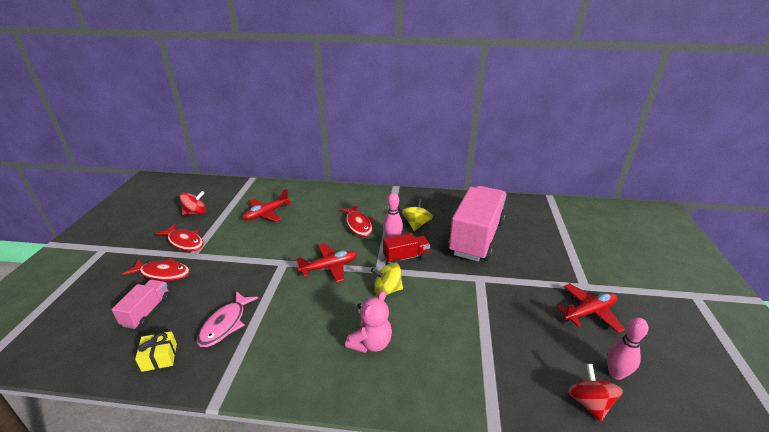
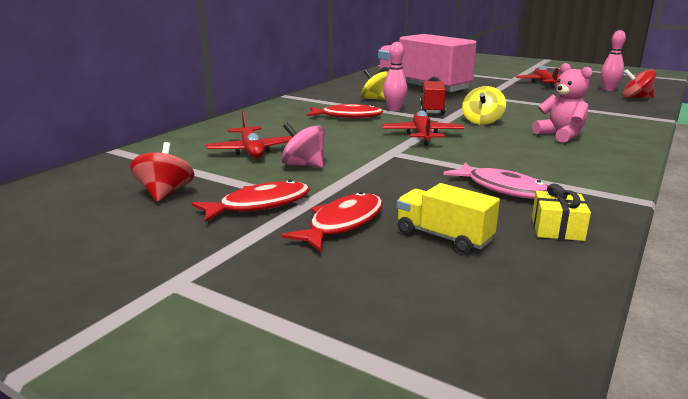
camera: 65 degrees left, 10 degrees down
pink truck [112,279,170,329] -> yellow truck [397,183,500,253]
none -> pink spinning top [281,122,325,168]

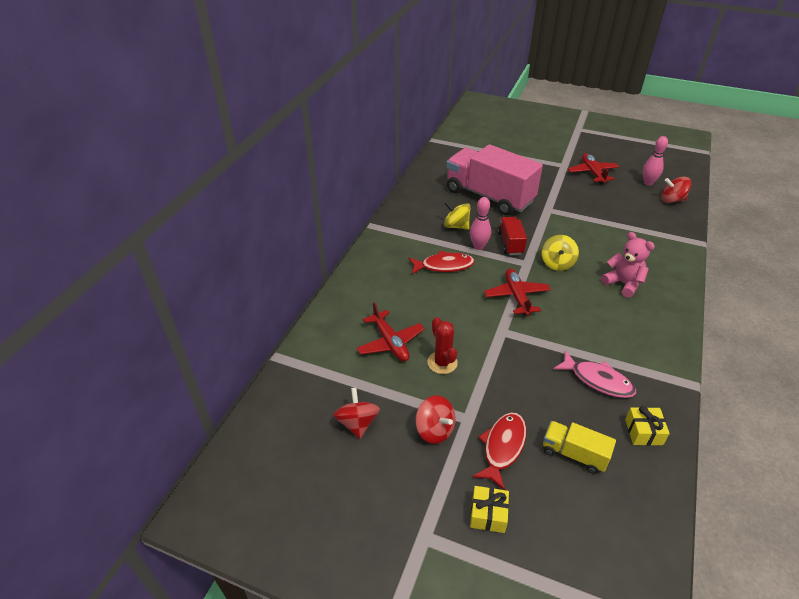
camera: 10 degrees left, 20 degrees up
red fish [192,180,310,222] -> red spinning top [415,396,456,444]
pink spinning top [281,122,325,168] -> red cactus [427,317,458,374]
none -> yellow gift [470,486,509,533]

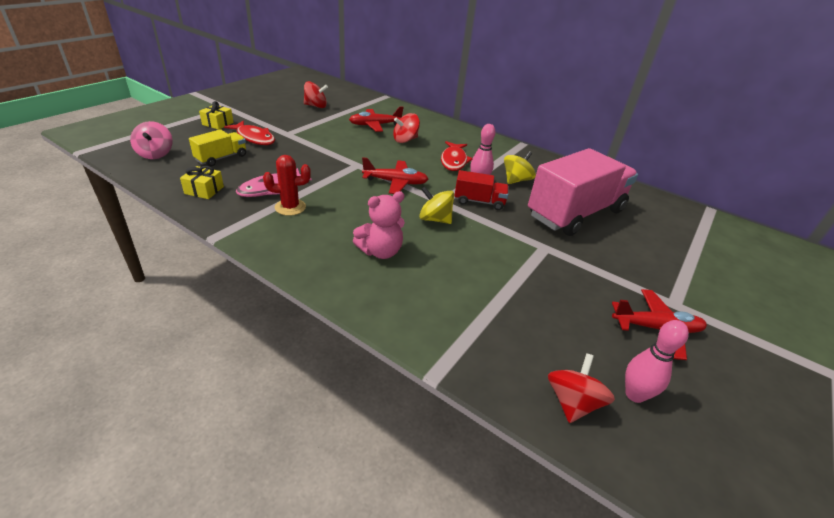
camera: 100 degrees right, 5 degrees down
red spinning top [415,396,456,444] -> red spinning top moved to [393,113,420,143]
red cactus [427,317,458,374] -> red cactus moved to [263,155,311,216]
none -> pink spinning top [130,121,173,159]

